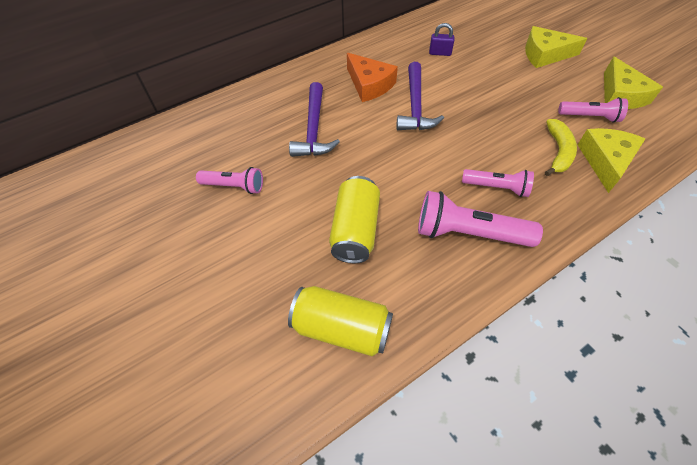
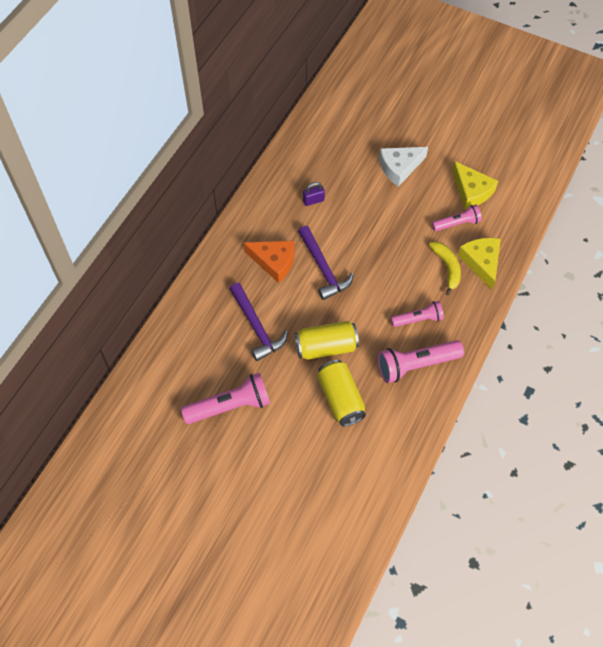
camera: 30 degrees left, 5 degrees up
pink flashlight [196,167,263,194] -> pink flashlight [181,373,270,424], size x1.61
yellow can [288,286,393,356] -> yellow can moved to [295,321,359,360]
yellow cheese [525,26,587,68] -> white cheese [379,147,428,187]

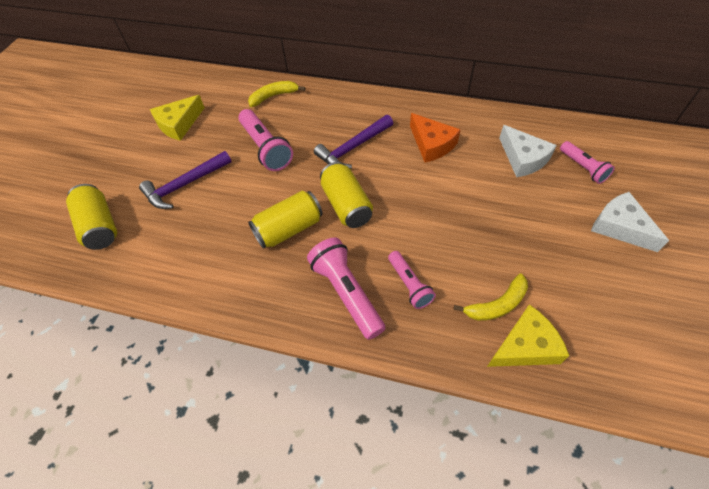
camera: 80 degrees right, 5 degrees down
orange cheese [243,241,295,283] -> orange cheese turned 45 degrees counterclockwise [410,113,461,163]
purple hammer [298,226,354,300] -> purple hammer moved to [139,151,232,209]
purple padlock [303,182,325,206] -> white cheese [499,125,557,177]
pink flashlight [432,204,482,231] -> pink flashlight moved to [560,141,615,184]
yellow cheese [452,161,498,209] -> yellow cheese moved to [150,95,205,141]
none -> yellow can [66,184,117,250]
none -> yellow banana [248,81,305,107]

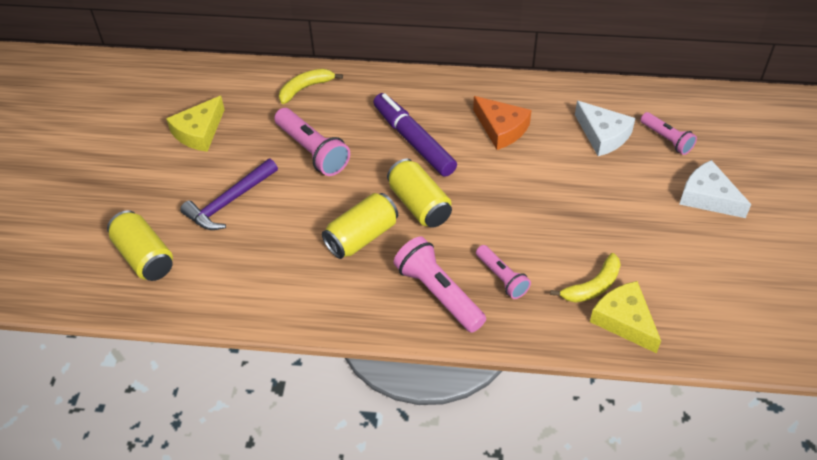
camera: 10 degrees left, 5 degrees down
purple hammer [314,115,393,168] -> purple marker [373,93,457,177]
yellow cheese [487,304,569,367] -> yellow cheese turned 90 degrees counterclockwise [590,281,661,353]

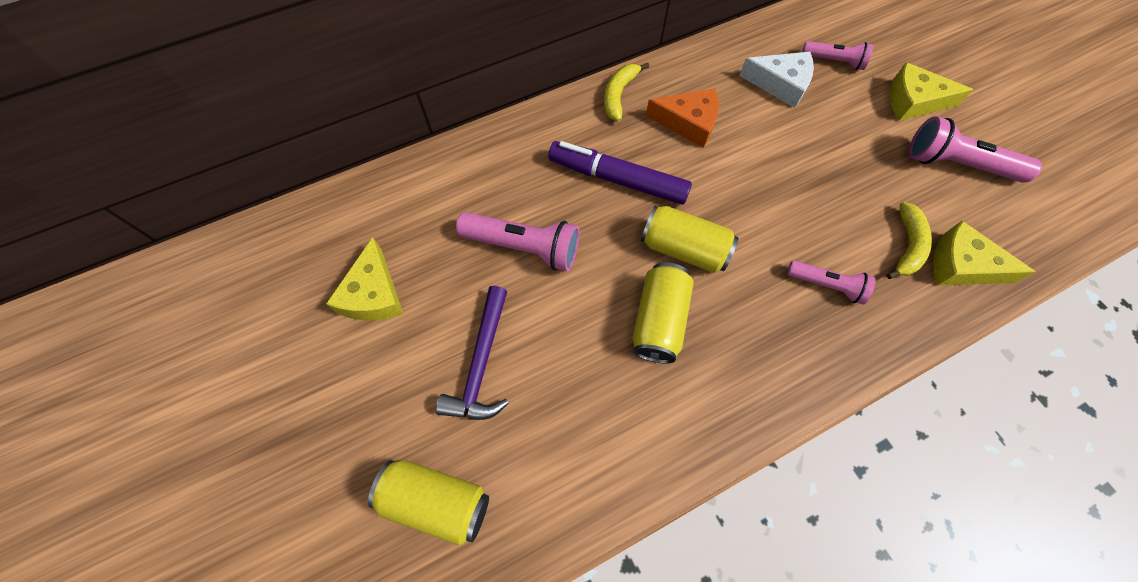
camera: 35 degrees left, 15 degrees up
yellow banana [279,69,343,104] -> yellow banana moved to [604,63,649,121]
pink flashlight [394,237,486,333] -> pink flashlight moved to [909,116,1042,183]
white cheese [679,160,751,218] -> yellow cheese [890,62,974,121]

